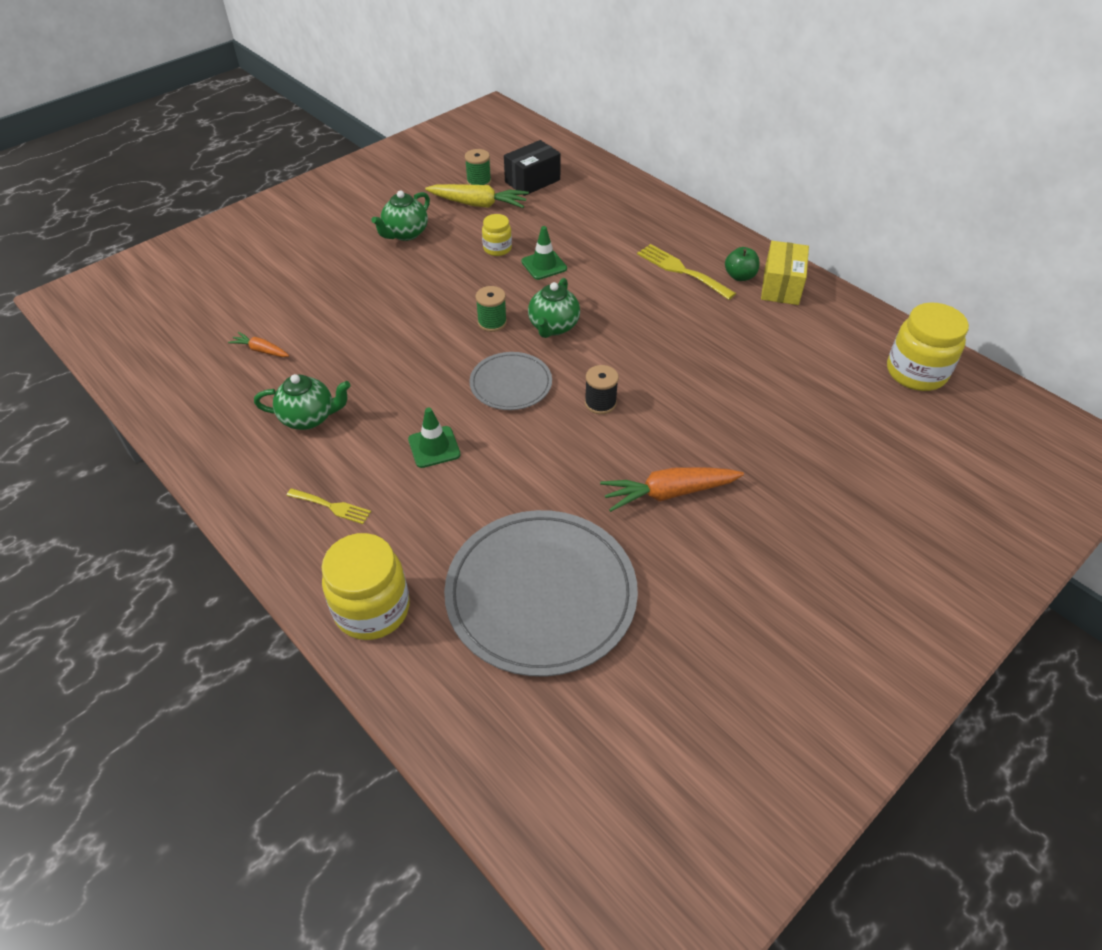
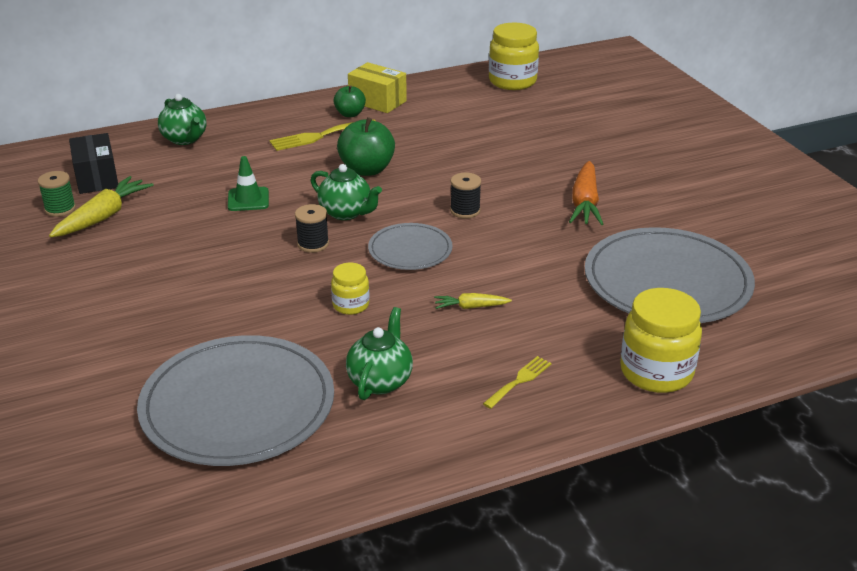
camera: 70 degrees left, 15 degrees down
orange carrot [228,332,289,357] -> grey plate [137,335,334,466]
green teapot [371,190,430,241] -> green teapot moved to [158,94,207,145]
green traffic cone [408,408,460,468] -> yellow carrot [434,293,512,309]
green spool [476,286,507,332] -> black spool [295,204,329,253]
yellow jar [482,214,512,256] -> yellow jar moved to [331,263,370,315]
none -> green apple [337,117,395,176]

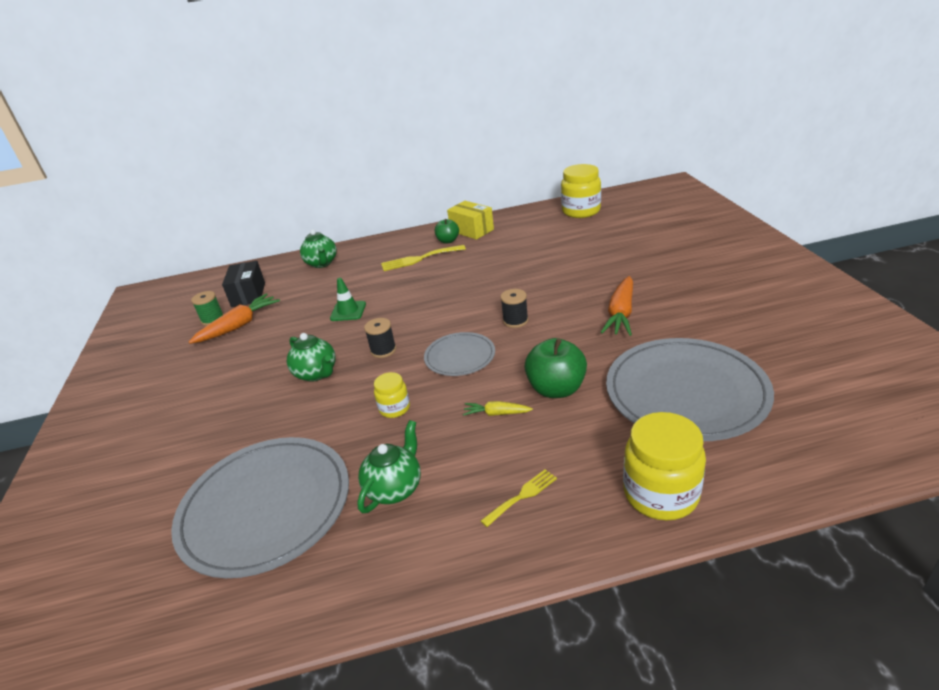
camera: 15 degrees right, 0 degrees up
yellow carrot [49,176,153,238] -> orange carrot [189,293,280,344]
green teapot [310,164,382,220] -> green teapot moved to [287,333,336,382]
green apple [337,117,395,176] -> green apple moved to [524,338,587,398]

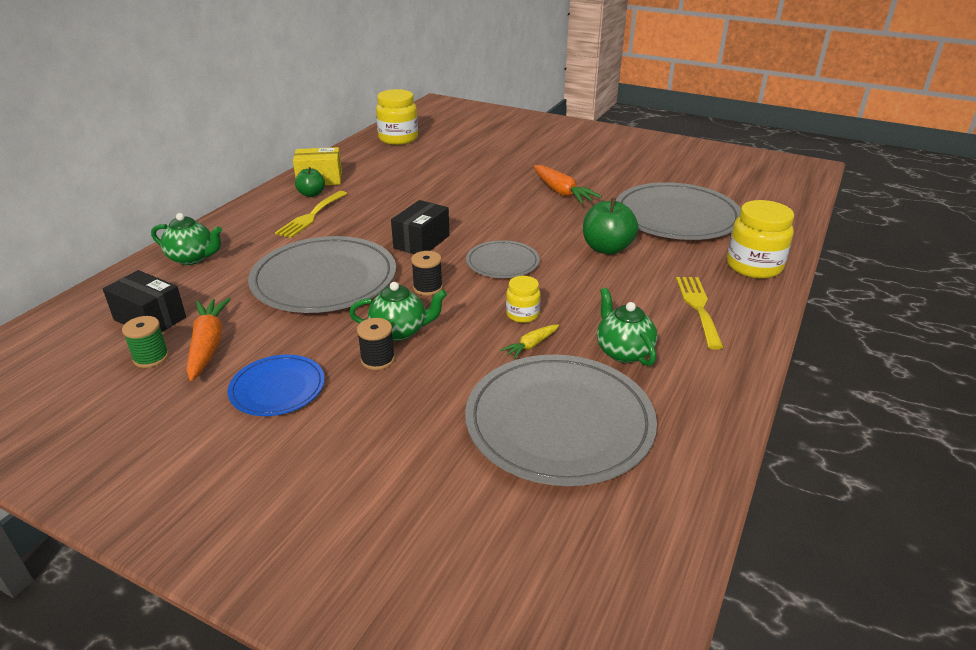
camera: 55 degrees left, 0 degrees up
green traffic cone [330,278,366,321] -> grey plate [248,236,396,313]
yellow carrot [463,401,533,416] -> yellow carrot moved to [500,324,559,359]
yellow fork [481,469,557,527] -> yellow fork [676,277,724,349], size x1.62
black spool [500,289,528,328] -> black spool moved to [357,318,395,370]
none -> blue plate [228,355,325,416]
none -> black box [391,200,449,254]

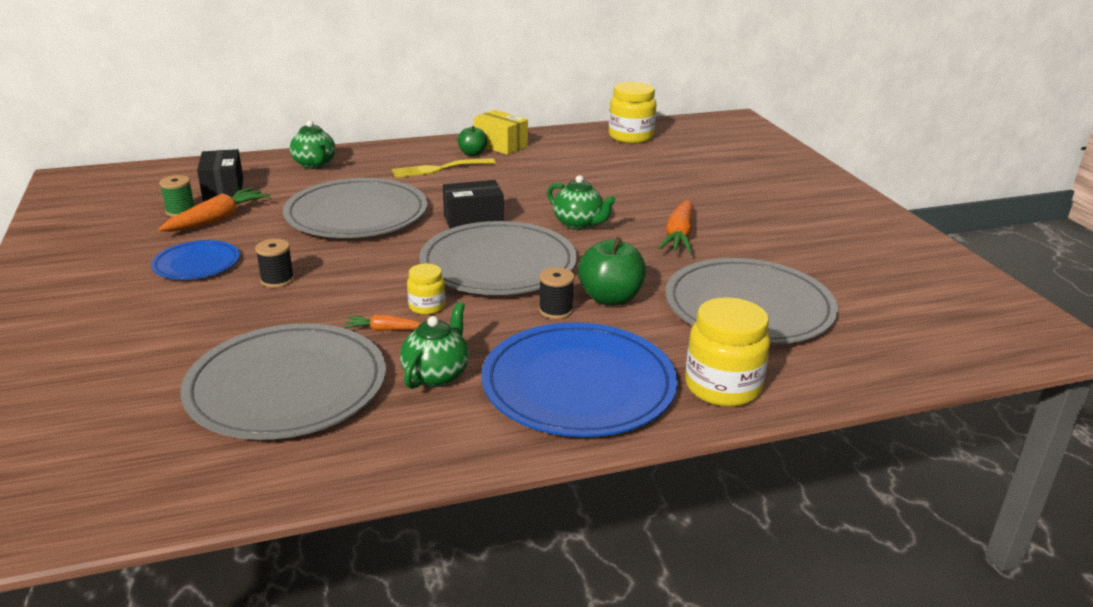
camera: 45 degrees right, 5 degrees down
green teapot [349,282,447,341] -> green teapot moved to [547,175,616,230]
black spool [411,251,443,296] -> black spool moved to [539,267,574,319]
grey plate [466,240,540,278] -> grey plate [419,221,577,295], size x1.89
yellow carrot [500,324,559,359] -> orange carrot [344,315,421,331]
yellow fork [676,277,724,349] -> blue plate [481,323,678,437]

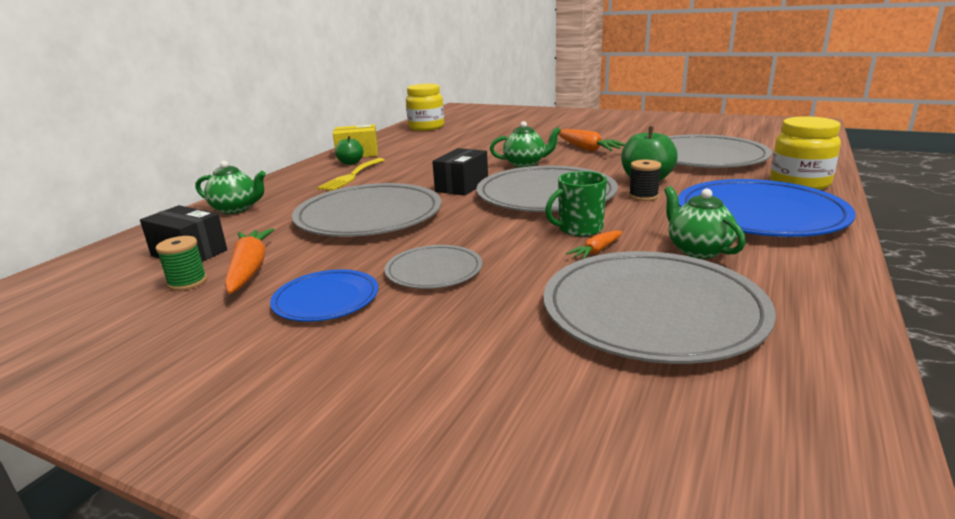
camera: 45 degrees left, 5 degrees down
black spool [255,239,294,288] -> grey plate [384,245,482,289]
yellow jar [407,264,445,315] -> green mug [545,171,607,236]

